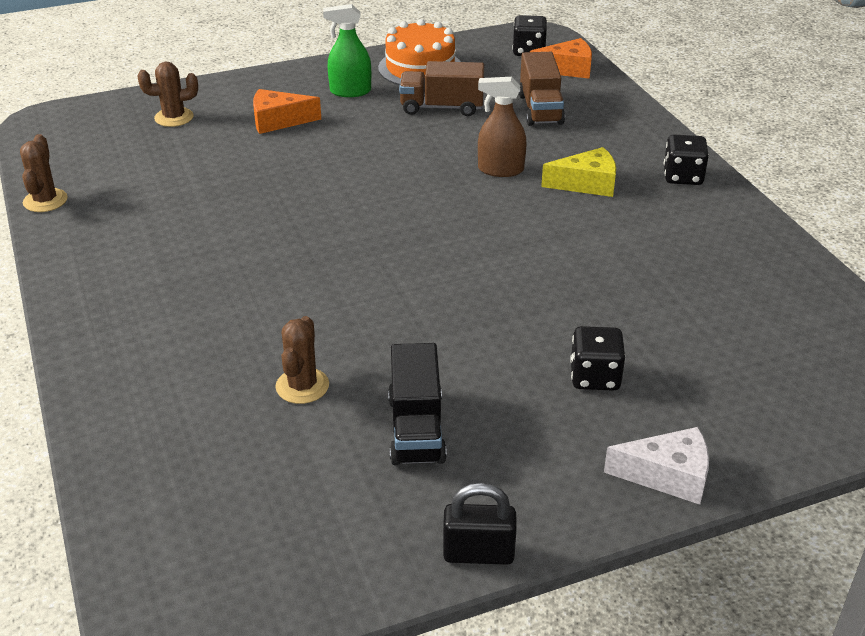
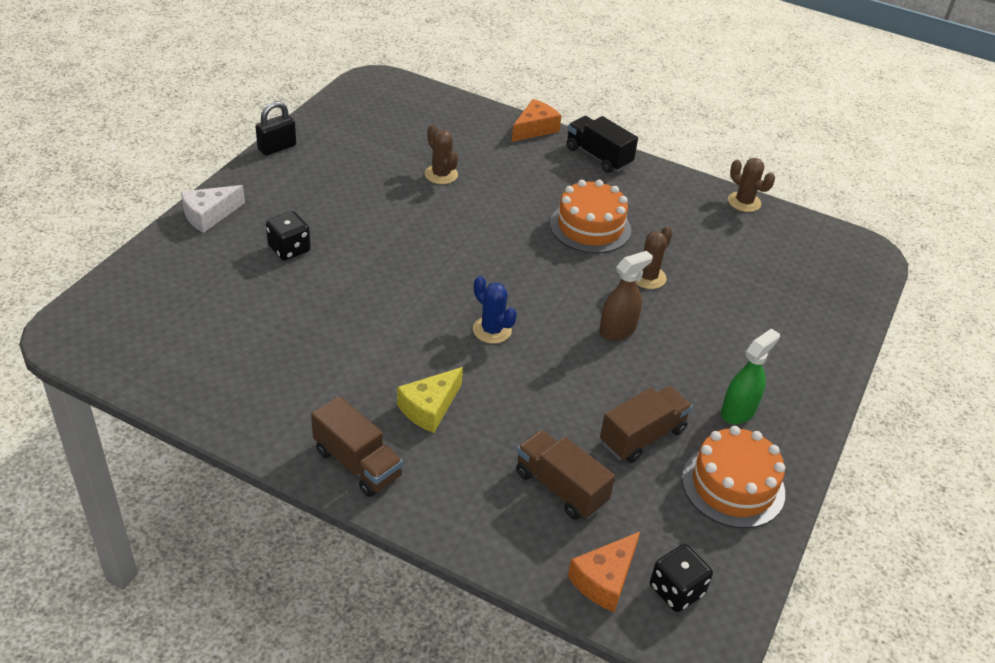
camera: 135 degrees right, 5 degrees up
brown cactus [138,62,198,127] -> brown cactus moved to [635,226,673,289]
orange cheese [253,89,321,134] -> orange cheese moved to [512,99,562,142]
black truck [388,343,447,465] -> black truck moved to [567,116,638,173]
brown spray bottle [478,77,527,177] -> brown spray bottle moved to [599,251,653,340]
black dice [664,135,709,185] -> brown truck [311,396,403,497]
none -> blue cactus [473,276,517,344]
none -> orange cake [550,180,631,253]

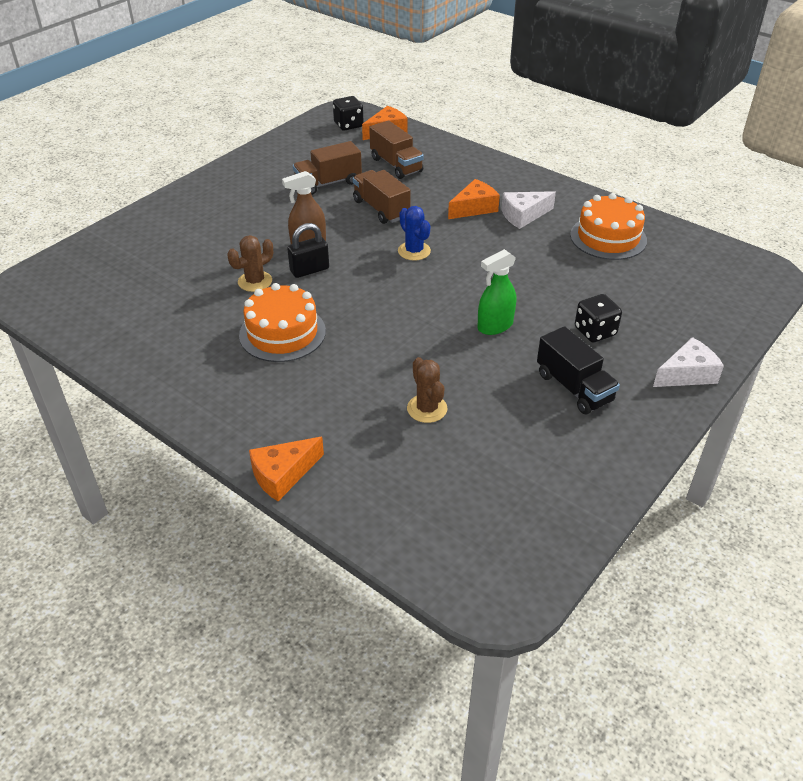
camera: 165 degrees left, 0 degrees up
black padlock [256,101,296,156] -> black padlock moved to [287,223,329,278]
brown truck [311,396,403,497] -> brown truck moved to [353,170,411,224]
yellow cheese [397,367,463,433] -> orange cheese [448,179,500,219]
black truck [567,116,638,173] -> black truck moved to [537,326,620,414]
orange cake [682,426,785,528] -> orange cake moved to [570,193,647,260]
green spray bottle [721,328,780,424] -> green spray bottle moved to [477,249,516,335]
brown cactus [728,158,775,212] -> none
none -> white cheese [501,191,556,229]

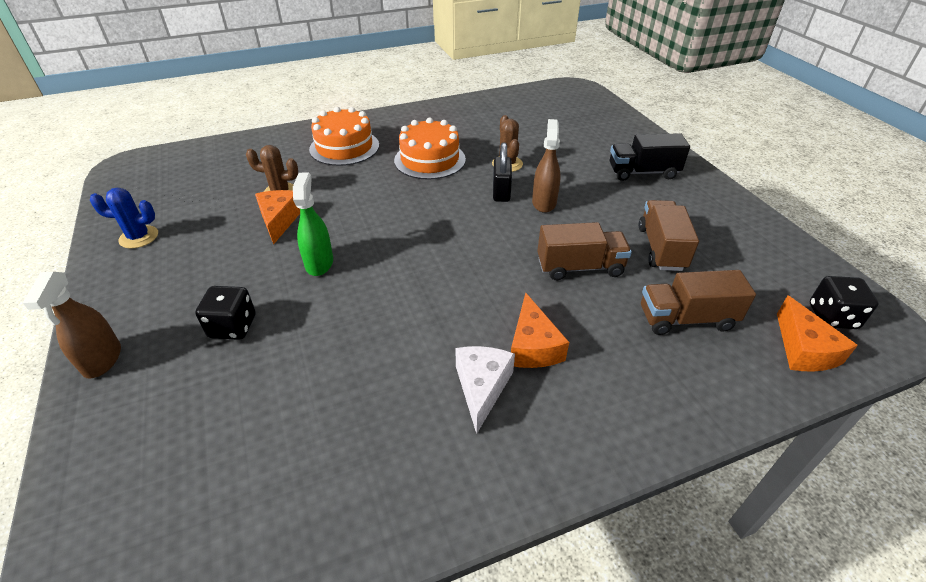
camera: 120 degrees right, 0 degrees up
orange cheese [249,437,324,501] -> orange cheese moved to [255,190,300,245]
blue cactus [398,206,431,261] -> blue cactus moved to [90,188,158,249]
black truck [537,326,620,414] -> black truck moved to [610,133,690,181]
orange cake [570,193,647,260] -> orange cake moved to [309,107,379,166]
white cheese [653,337,724,387] -> brown spray bottle [23,272,121,378]

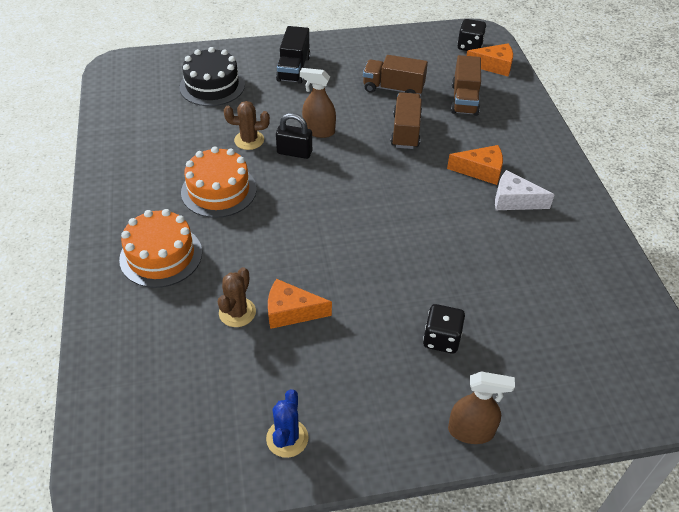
camera: 80 degrees left, 5 degrees up
green spray bottle [293,172,333,276] -> none
none -> black cake [179,47,245,106]

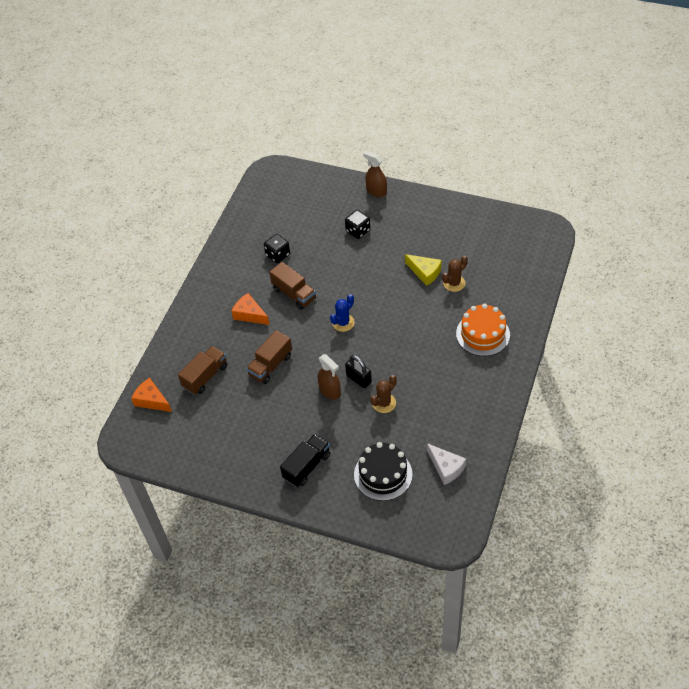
camera: 145 degrees left, 5 degrees up
orange cake [181,146,257,218] -> none
brown cactus [224,101,270,150] -> brown cactus turned 75 degrees counterclockwise [370,375,397,413]
blue cactus [266,389,309,458] -> blue cactus moved to [330,294,355,332]
orange cheese [268,279,332,329] -> yellow cheese [405,254,442,286]
brown truck [363,55,428,95] -> brown truck moved to [269,262,316,310]
black dice [457,19,486,51] -> black dice moved to [264,234,290,263]
white cheese [495,170,555,210] -> white cheese moved to [427,443,466,485]

